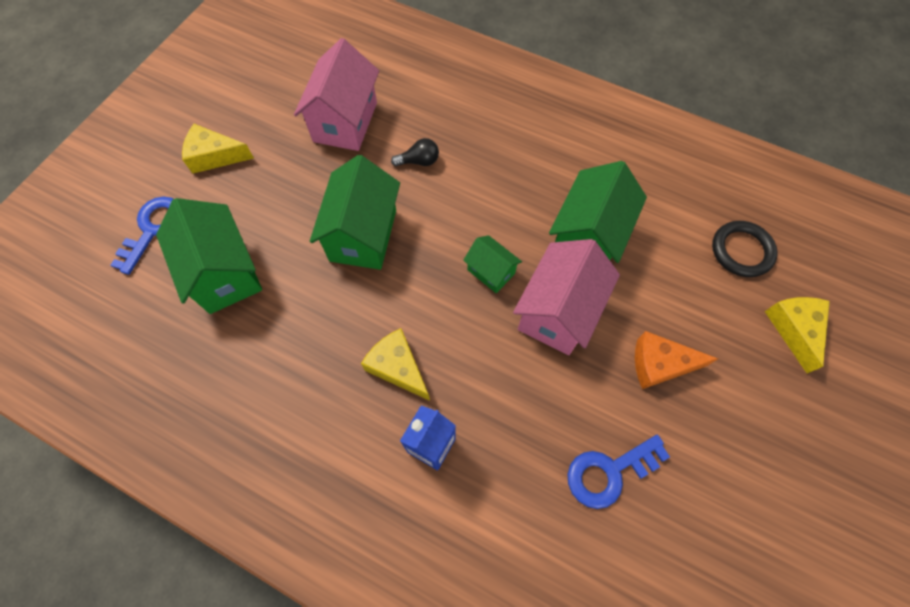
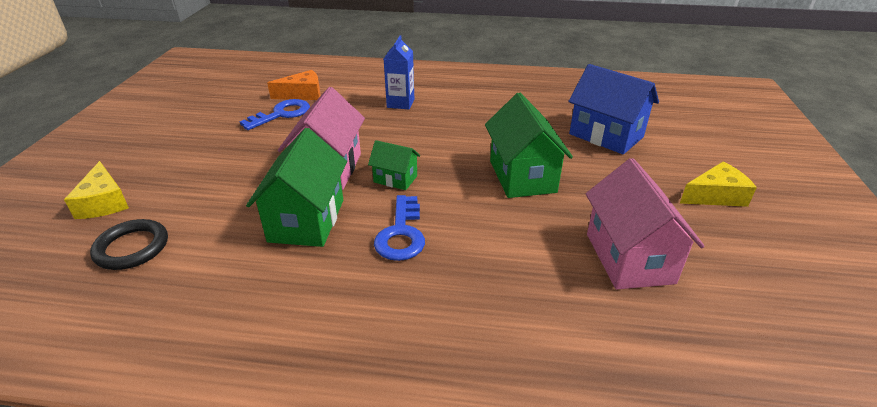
camera: 160 degrees right, 30 degrees down
blue key [111,197,173,275] -> blue key moved to [374,195,425,261]
green house [156,198,262,314] -> blue house [568,64,659,154]
yellow cheese [361,328,430,401] -> none
black light bulb [391,138,439,166] -> none
orange cheese [635,331,718,389] -> orange cheese moved to [267,70,321,100]

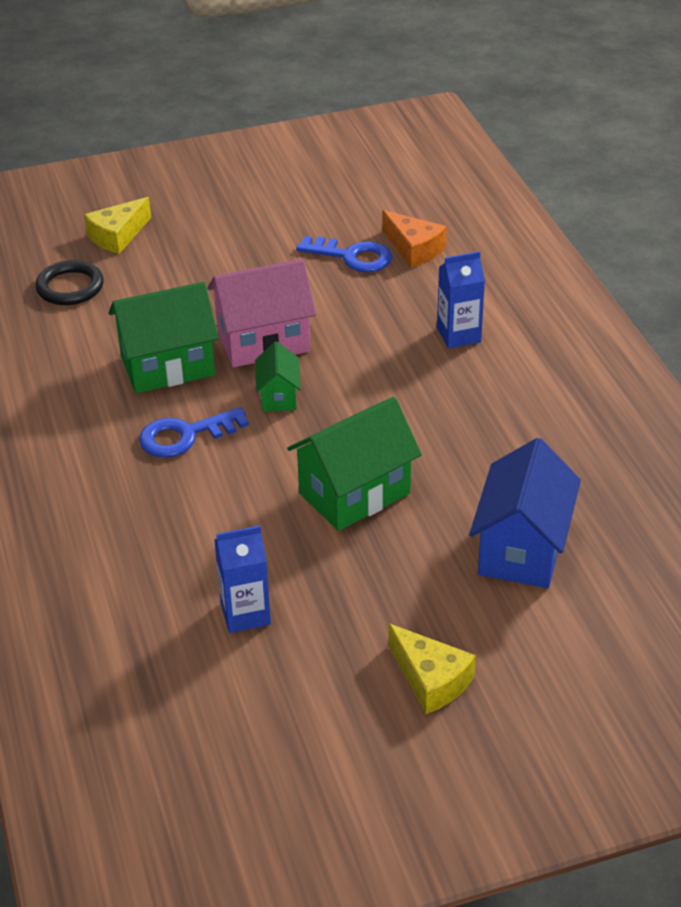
camera: 65 degrees right, 5 degrees up
pink house [586,158,705,289] -> blue carton [214,525,271,633]

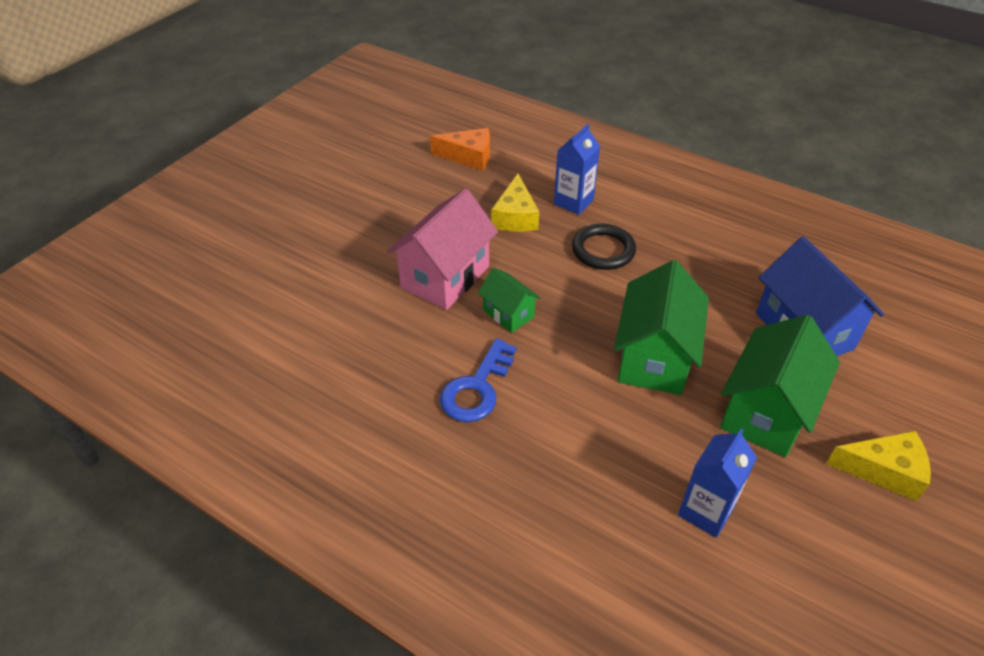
camera: 40 degrees left, 5 degrees up
black ring [35,260,104,305] -> black ring moved to [572,224,636,270]
yellow cheese [84,197,151,254] -> yellow cheese moved to [491,174,539,232]
green house [109,282,219,393] -> green house moved to [720,315,840,457]
blue key [296,236,392,272] -> none

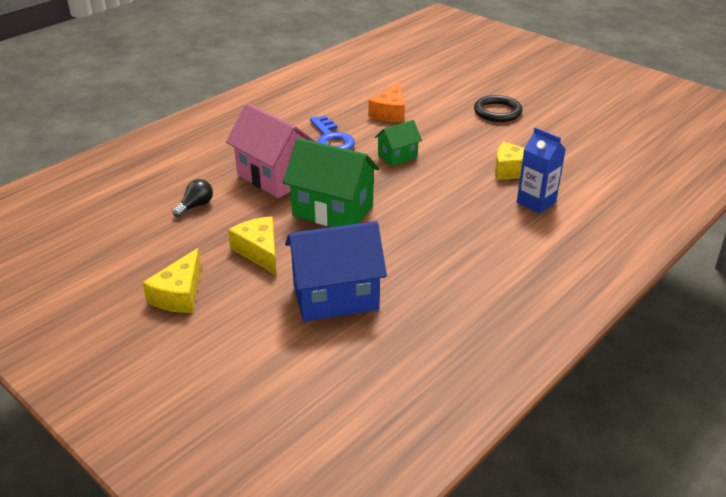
camera: 100 degrees right, 10 degrees down
pink house [387,188,498,310] -> pink house moved to [226,103,317,198]
orange cheese [430,128,490,171] -> orange cheese moved to [368,82,405,122]
blue key [440,338,517,422] -> blue key turned 150 degrees counterclockwise [310,115,355,150]
black ring [572,224,636,270] -> black ring moved to [474,95,523,122]
blue carton [678,429,757,538] -> black light bulb [172,179,213,217]
green house [720,315,840,457] -> yellow cheese [228,216,277,276]

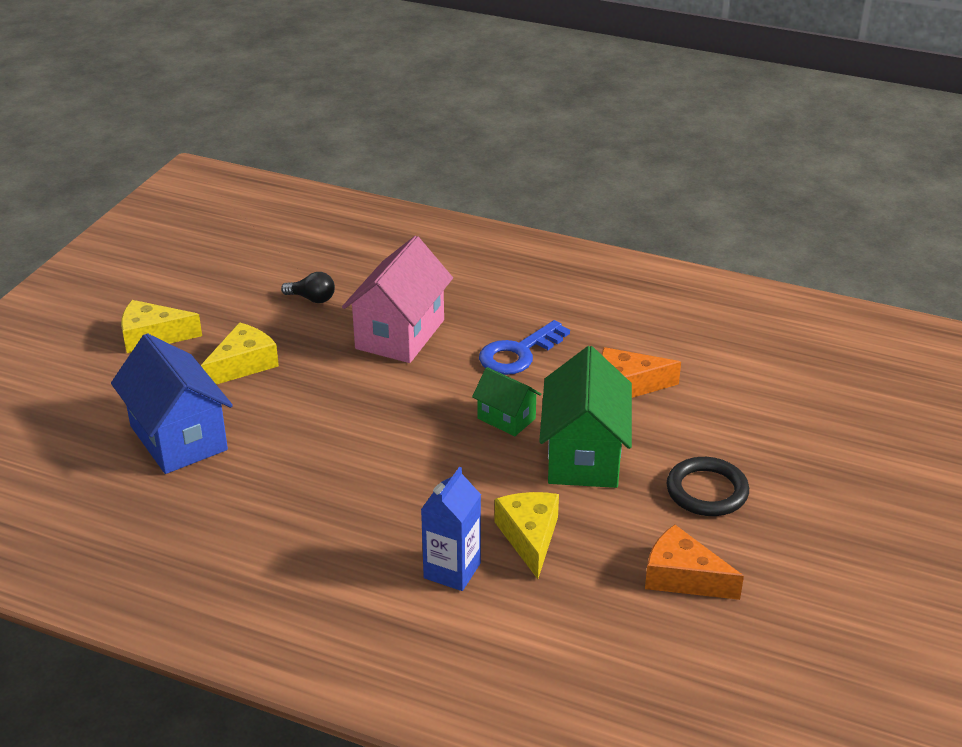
camera: 70 degrees right, 0 degrees up
green house [283,138,380,227] -> green house moved to [539,346,632,488]
none -> orange cheese [645,525,744,600]

